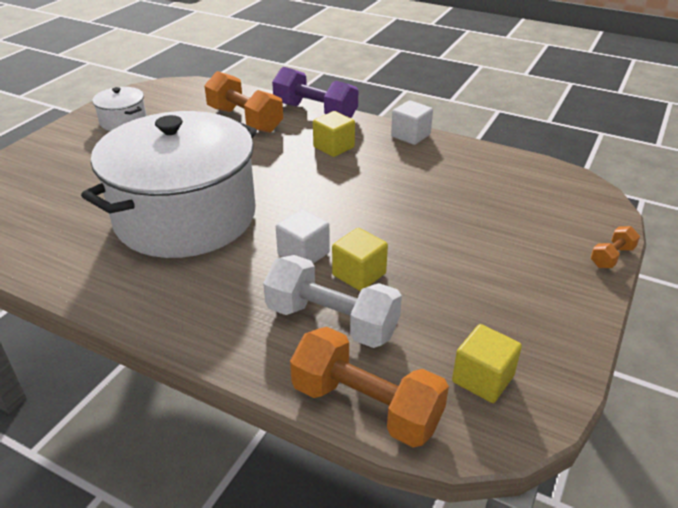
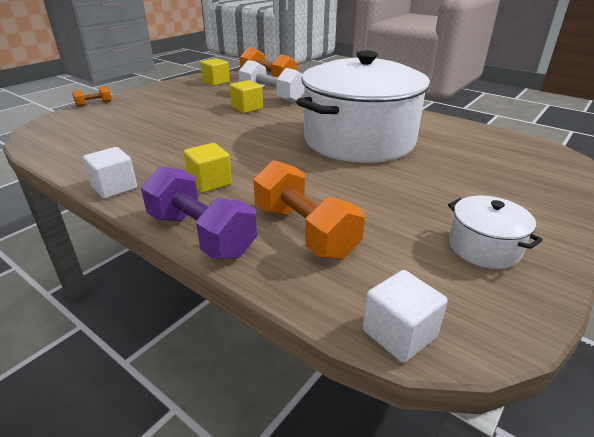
camera: 170 degrees left, 5 degrees down
white cube [276,209,330,264] -> white cube moved to [363,270,448,363]

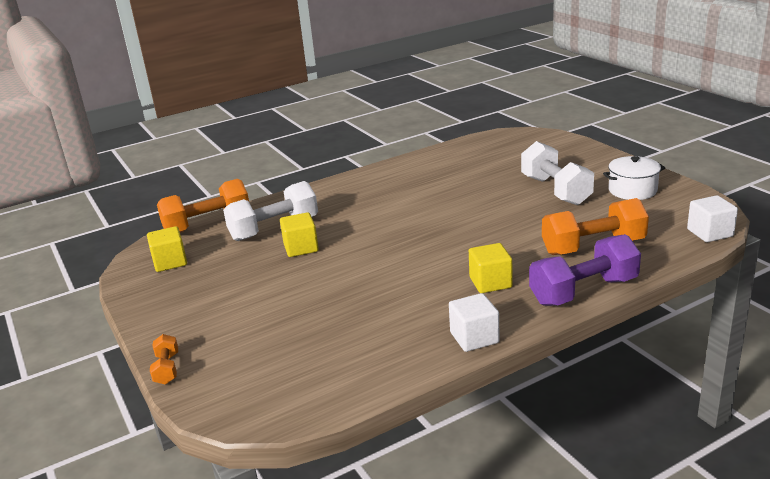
camera: 65 degrees left, 5 degrees down
white pot [296,51,430,163] -> none
none -> white dumbbell [521,141,594,205]

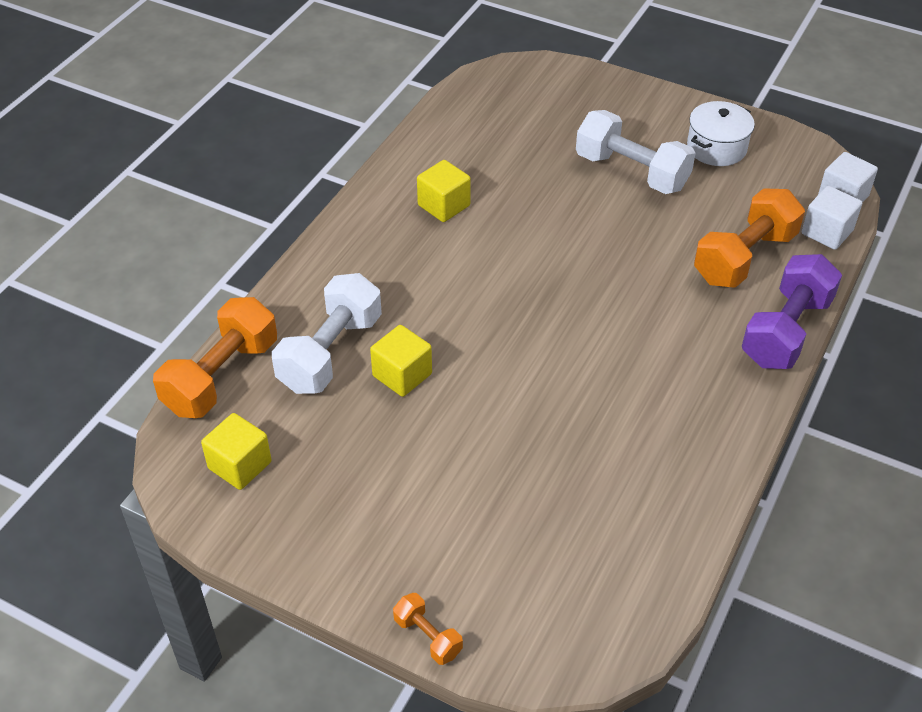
camera: 35 degrees left, 20 degrees up
white cube [449,293,500,352] -> white cube moved to [802,186,862,250]
yellow cube [469,243,512,293] -> yellow cube moved to [417,160,471,222]

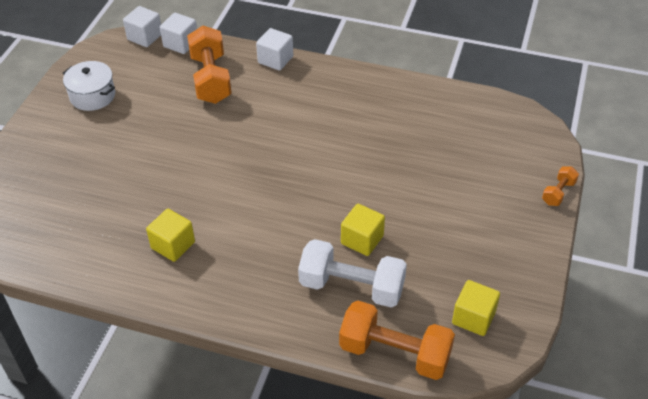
camera: 100 degrees left, 0 degrees up
white dumbbell [576,110,696,194] -> none
orange dumbbell [694,188,805,288] -> orange dumbbell turned 45 degrees clockwise [187,26,232,104]
purple dumbbell [742,254,842,369] -> white cube [256,28,293,71]

